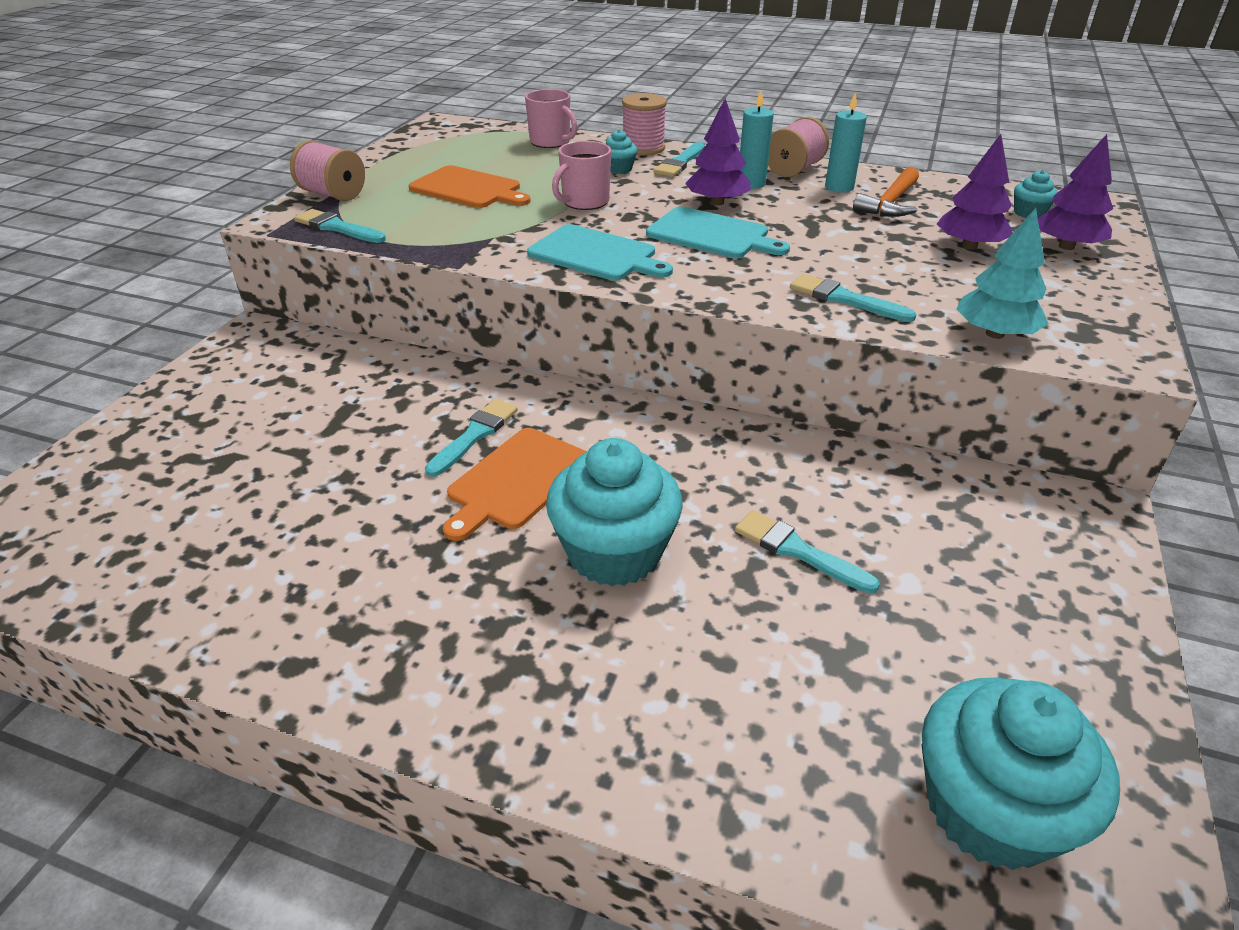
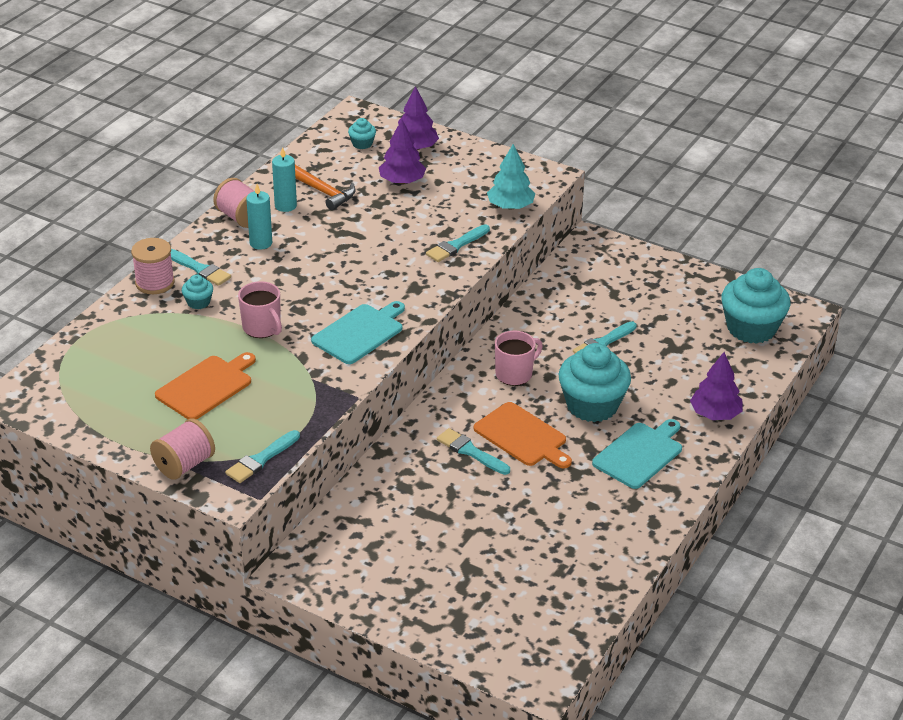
camera: 80 degrees left, 0 degrees up
pink mug [525,89,578,148] -> pink mug moved to [495,331,543,386]
turquoise cutting board [646,206,790,258] -> turquoise cutting board moved to [592,419,682,489]
purple tree [685,98,751,205] -> purple tree moved to [690,352,743,420]

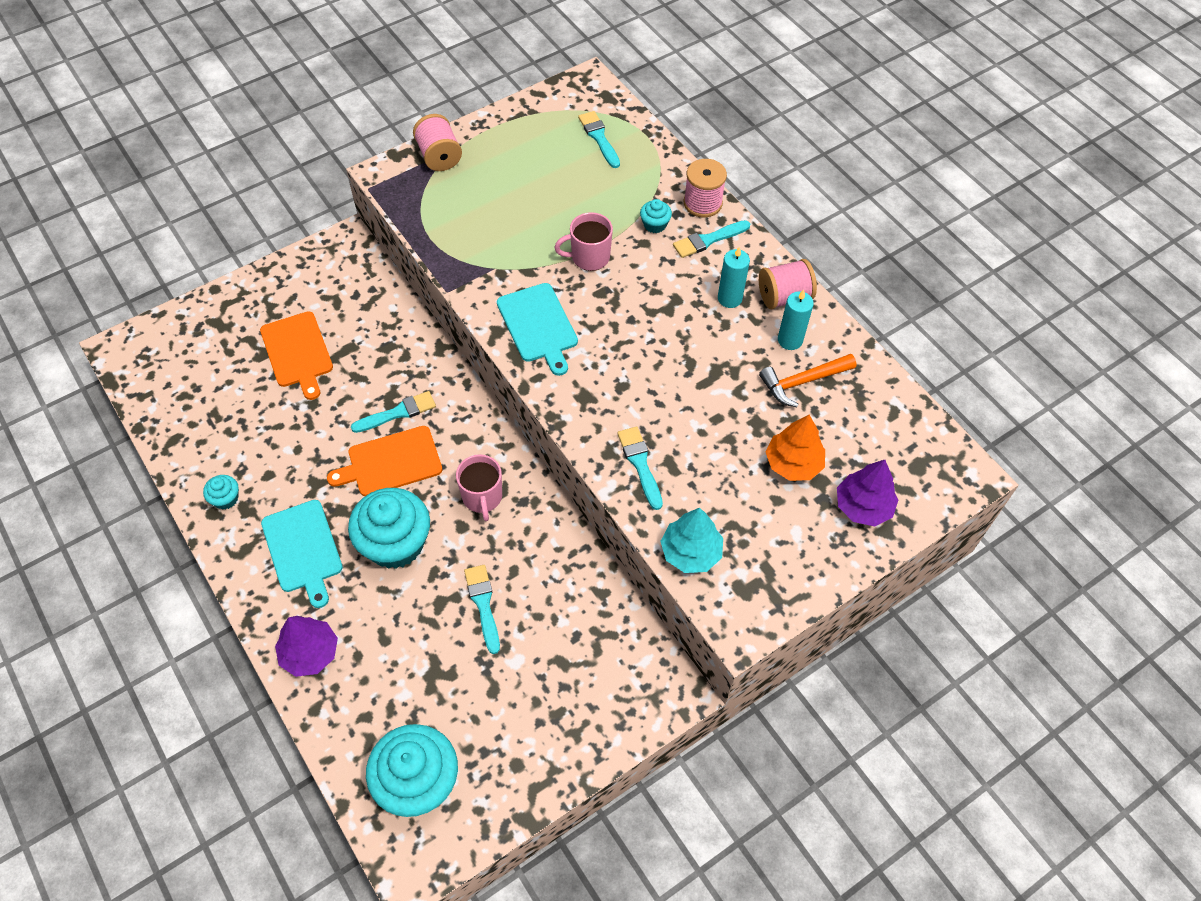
camera: 115 degrees right, 20 degrees up
orange cutting board [155,352,256,419] -> orange cutting board moved to [260,311,333,400]
turquoise brush [225,430,300,483] -> turquoise brush moved to [578,111,620,168]
turquoise cupcake [348,118,376,149] -> turquoise cupcake moved to [203,475,239,510]
purple tree [379,119,426,184] -> orange tree [765,415,825,481]

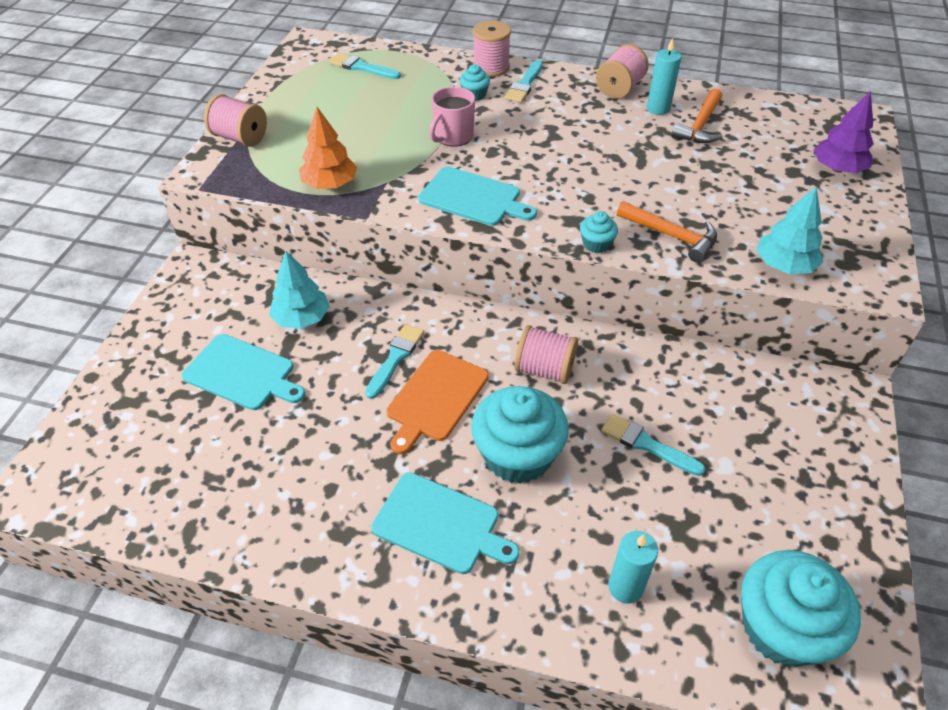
camera: 40 degrees left, 10 degrees down
turquoise cupcake [203,475,239,510] -> turquoise cupcake moved to [580,211,618,253]
orange cutting board [260,311,333,400] -> turquoise cutting board [181,334,305,410]
purple tree [275,616,338,677] -> none
pink mug [456,454,502,521] -> pink spool [515,325,578,384]
turquoise brush [617,427,663,510] -> orange hammer [617,201,717,263]
turquoise candle [718,247,750,308] -> turquoise candle moved to [608,531,658,604]
orange tree [765,415,825,481] -> orange tree moved to [299,107,357,189]
none -> turquoise tree [269,251,330,329]

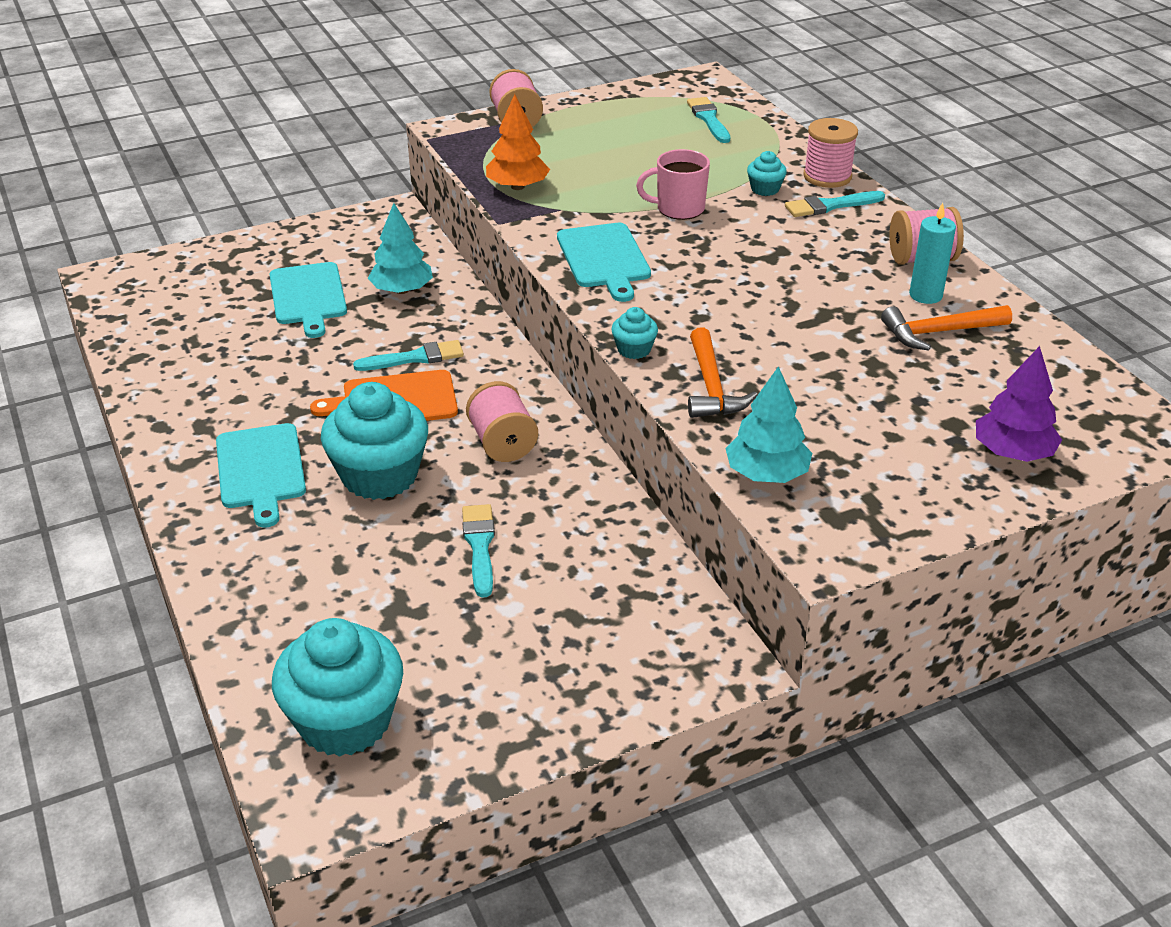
camera: 50 degrees right, 10 degrees down
turquoise candle [608,531,658,604] -> none

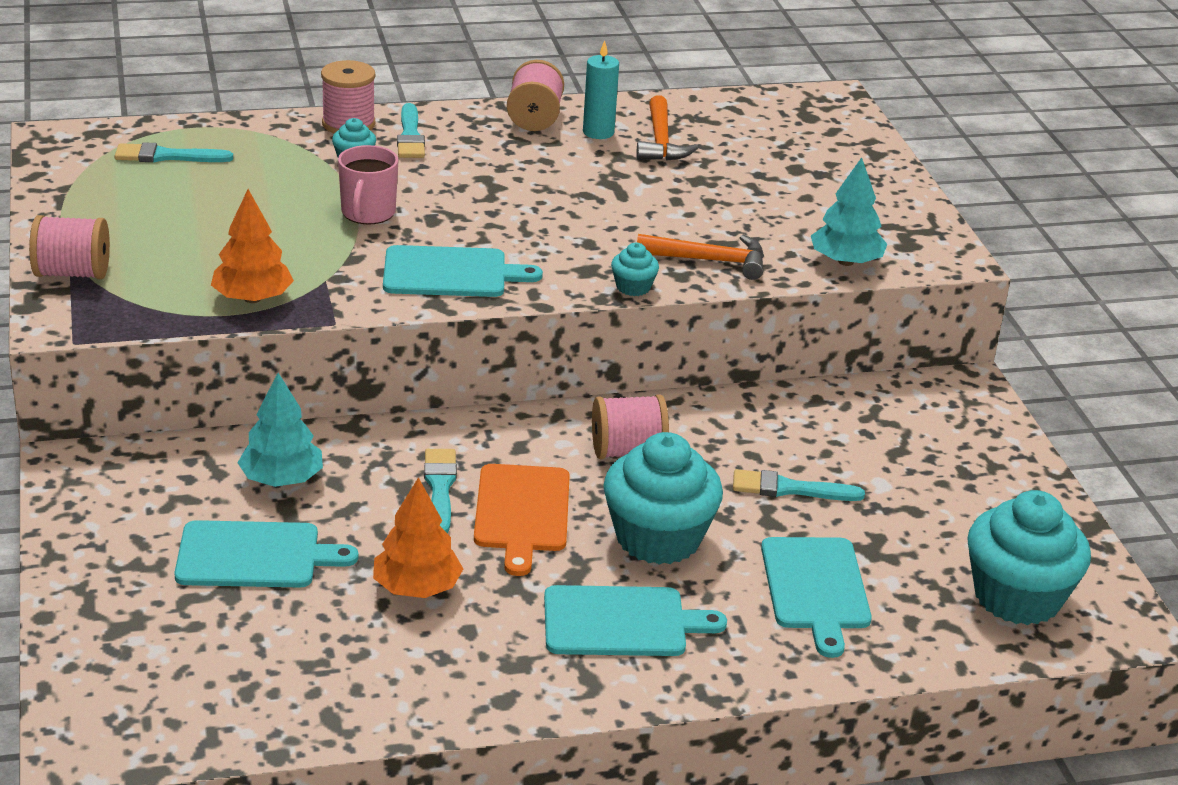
camera: 80 degrees left, 5 degrees down
purple tree [976,346,1062,462] -> none
none -> orange tree [373,477,463,598]
none -> turquoise cutting board [761,537,872,658]

